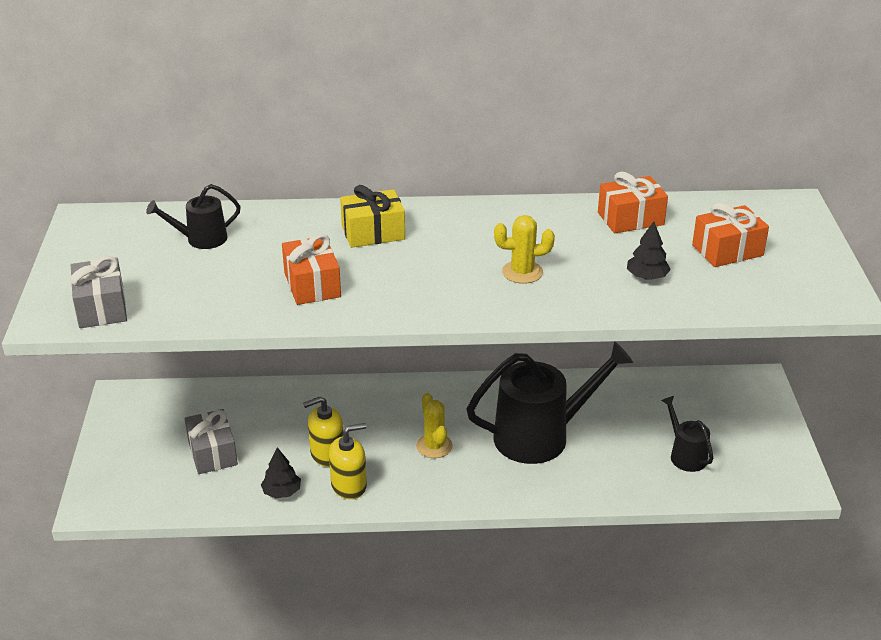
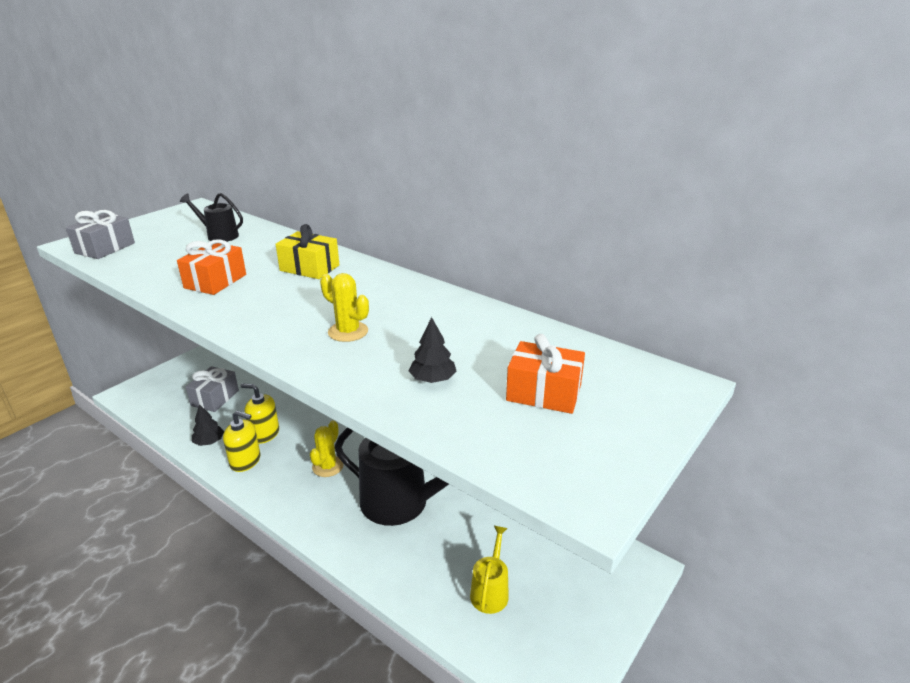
camera: 40 degrees right, 5 degrees down
orange gift [598,171,668,233] -> none
black watering can [661,396,713,472] -> yellow watering can [470,526,509,614]

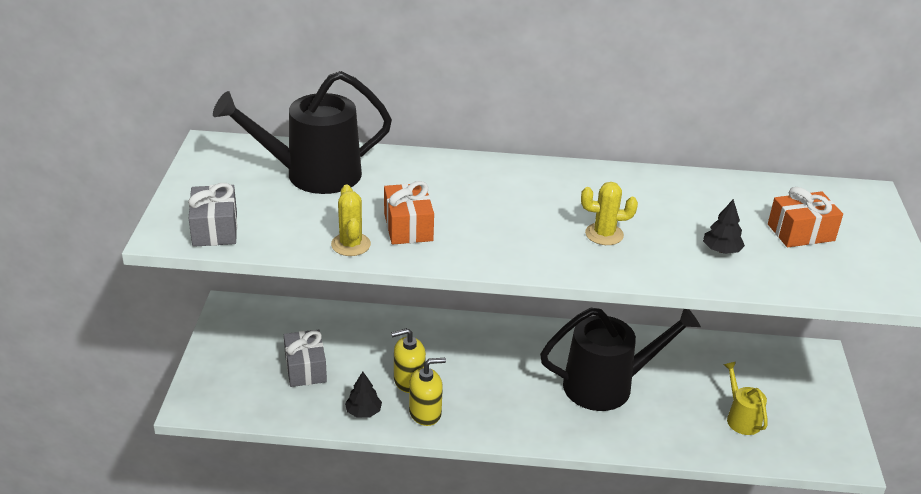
camera: 35 degrees left, 5 degrees up
black watering can [180,193,243,242] -> black watering can [213,71,392,194], size x2.04
yellow gift [276,224,339,279] -> none
yellow cactus [310,420,344,477] -> yellow cactus moved to [331,185,371,256]

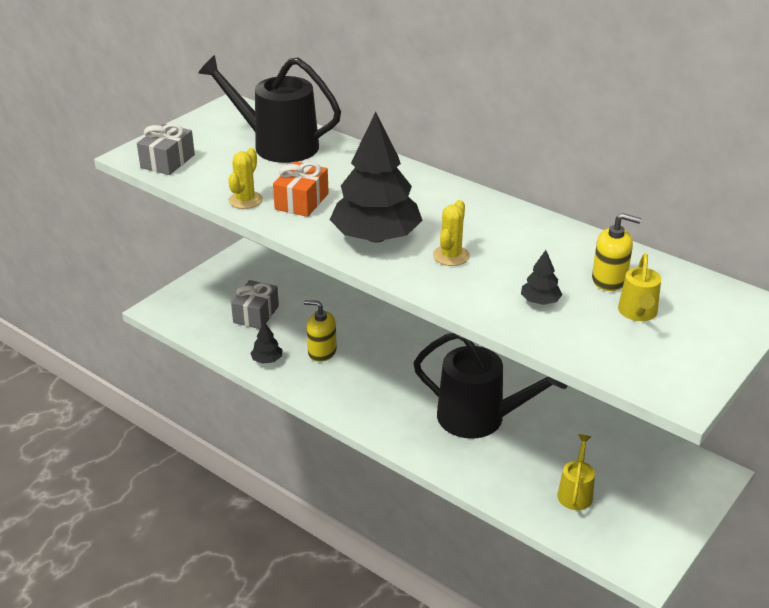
camera: 35 degrees right, 0 degrees up
yellow soap dispenser [409,358,446,426] -> yellow soap dispenser moved to [592,213,641,291]
yellow cactus [581,182,638,245] -> yellow cactus turned 75 degrees clockwise [433,200,470,266]
orange gift [768,187,843,247] -> yellow watering can [618,254,661,321]
none -> black tree [330,112,423,243]

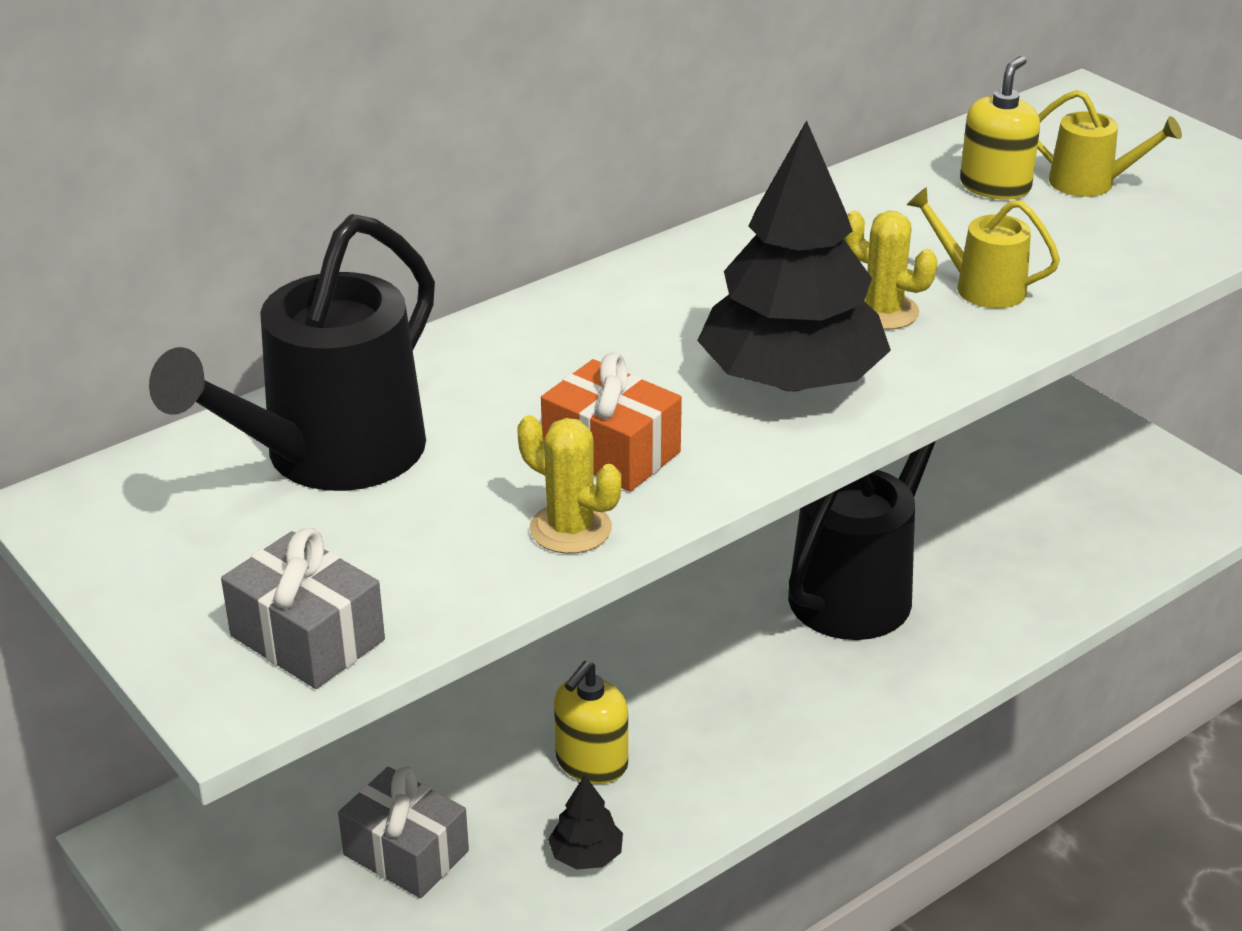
camera: 75 degrees left, 0 degrees up
black tree [521,250,562,305] -> none
yellow watering can [557,434,595,510] -> yellow watering can moved to [907,187,1060,308]

